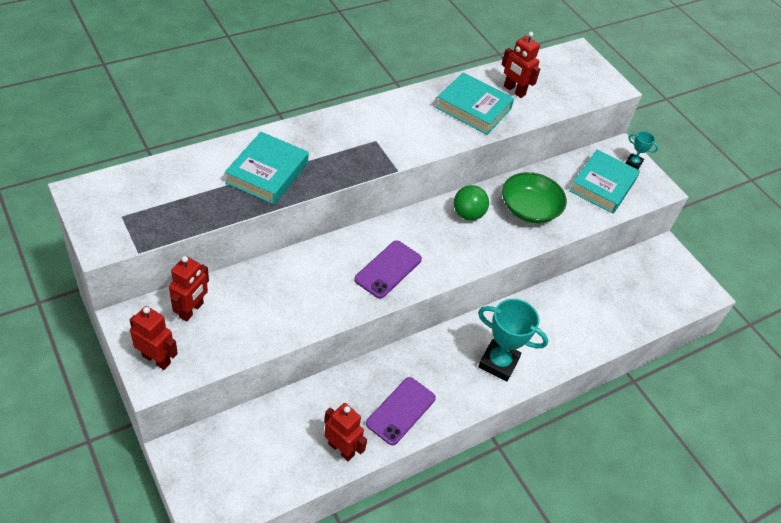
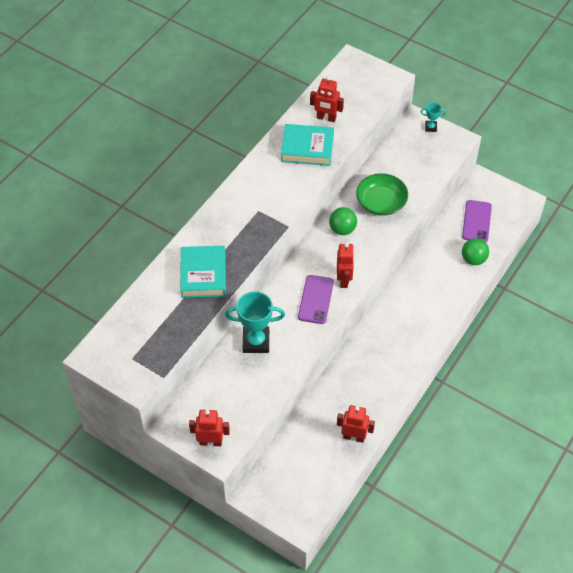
camera: 20 degrees left, 5 degrees up
red robot [169,256,209,321] -> red robot moved to [337,243,354,288]
purple phone [366,377,436,445] -> purple phone moved to [462,200,492,242]
turquoise trophy [478,299,548,381] -> turquoise trophy moved to [225,291,285,353]
turquoise book [569,150,640,214] -> none
none -> green ball [462,238,489,265]

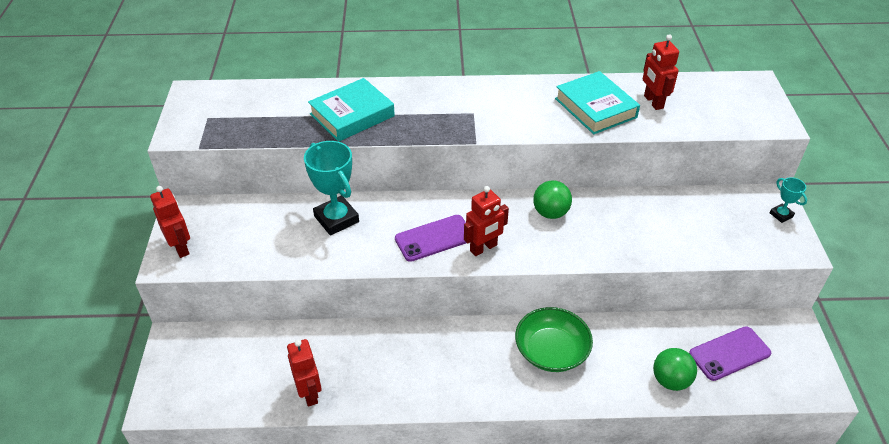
camera: 55 degrees right, 10 degrees down
green bowl [356,173,408,216] -> green bowl moved to [515,307,593,372]

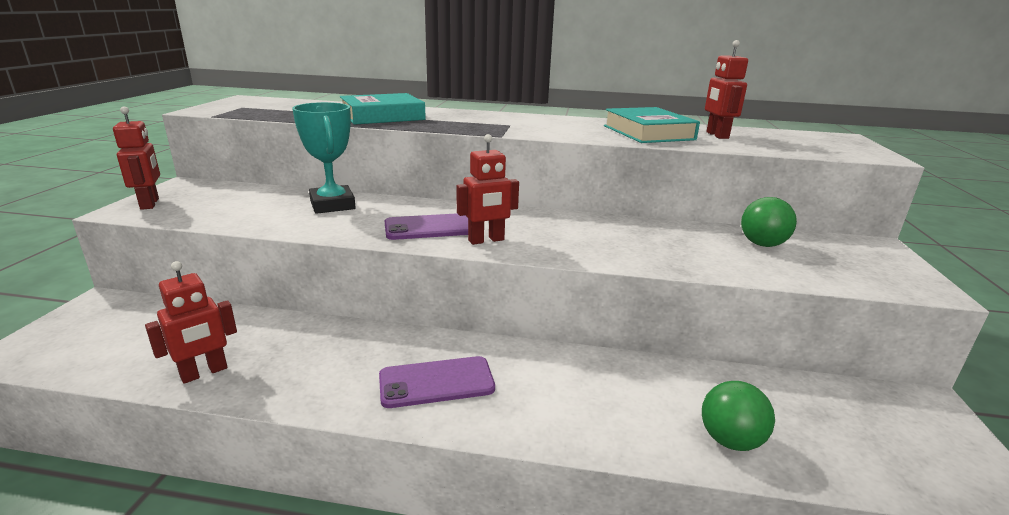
camera: 10 degrees right, 20 degrees down
red robot [287,339,322,407] -> red robot turned 60 degrees clockwise [145,261,237,384]
green bowl [515,307,593,372] -> none
green ball [533,180,572,219] -> green ball moved to [741,197,797,247]
purple phone [689,326,771,381] -> purple phone moved to [379,356,495,408]
turquoise trophy [770,177,807,223] -> none

